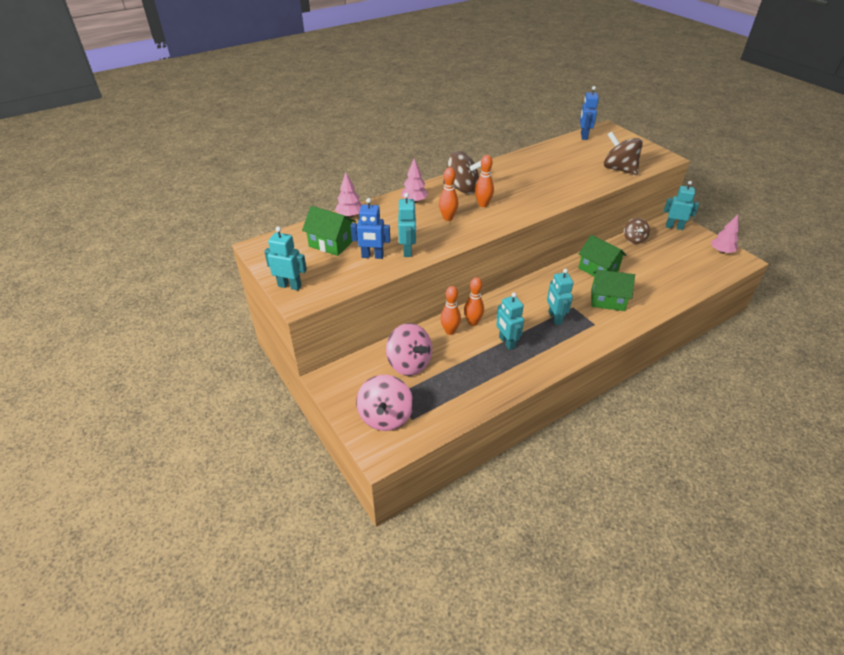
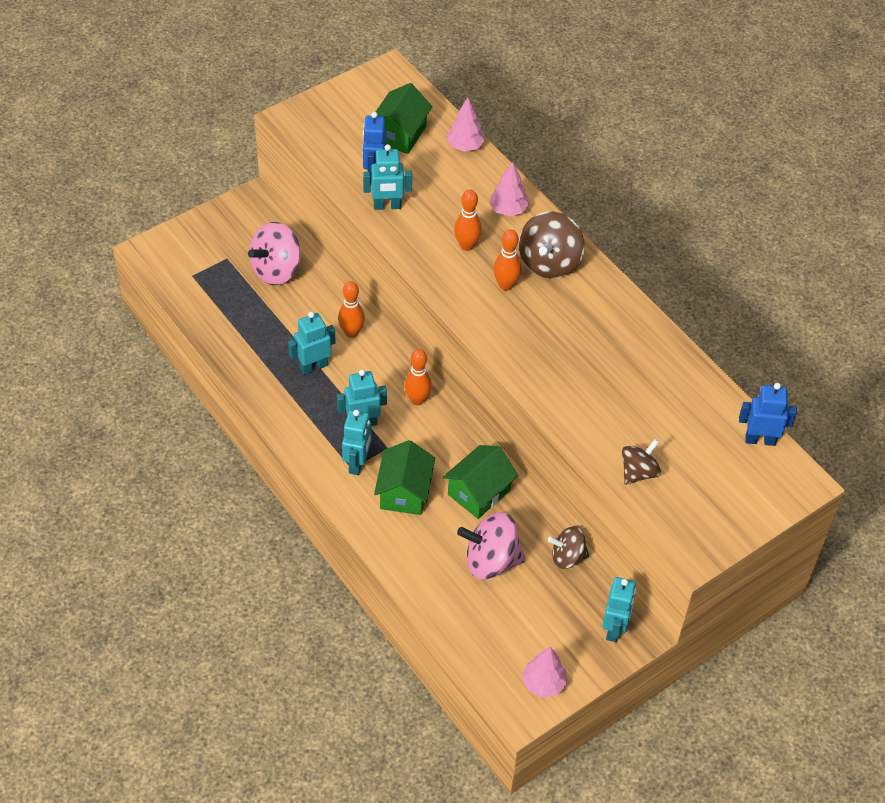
camera: 85 degrees right, 10 degrees up
turquoise robot [264,227,307,290] -> turquoise robot moved to [342,410,372,475]
pink spinning top [356,375,413,431] -> pink spinning top moved to [457,512,525,579]
orange bowling pin [440,286,461,335] -> orange bowling pin moved to [404,349,432,405]
brown spinning top [604,131,643,175] -> brown spinning top [622,439,661,485], size x0.63

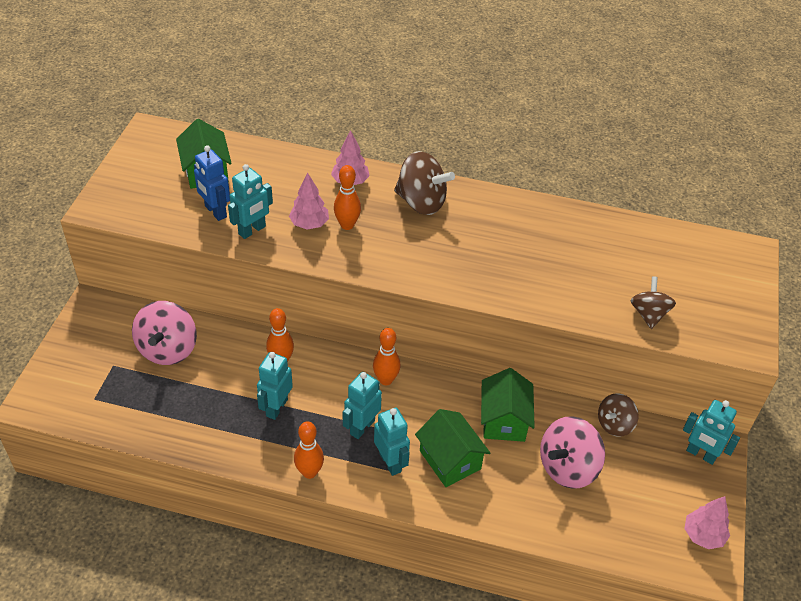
camera: 40 degrees left, 5 degrees down
pink tree [446,98,485,151] -> pink tree moved to [289,172,329,229]
orange bowling pin [493,229,522,291] -> orange bowling pin moved to [294,422,324,479]
brown spinning top [519,212,585,278] -> brown spinning top turned 45 degrees counterclockwise [394,151,455,215]
turquoise robot [602,577,636,642] -> turquoise robot turned 150 degrees clockwise [683,400,740,465]
blue robot [739,383,797,446] -> none

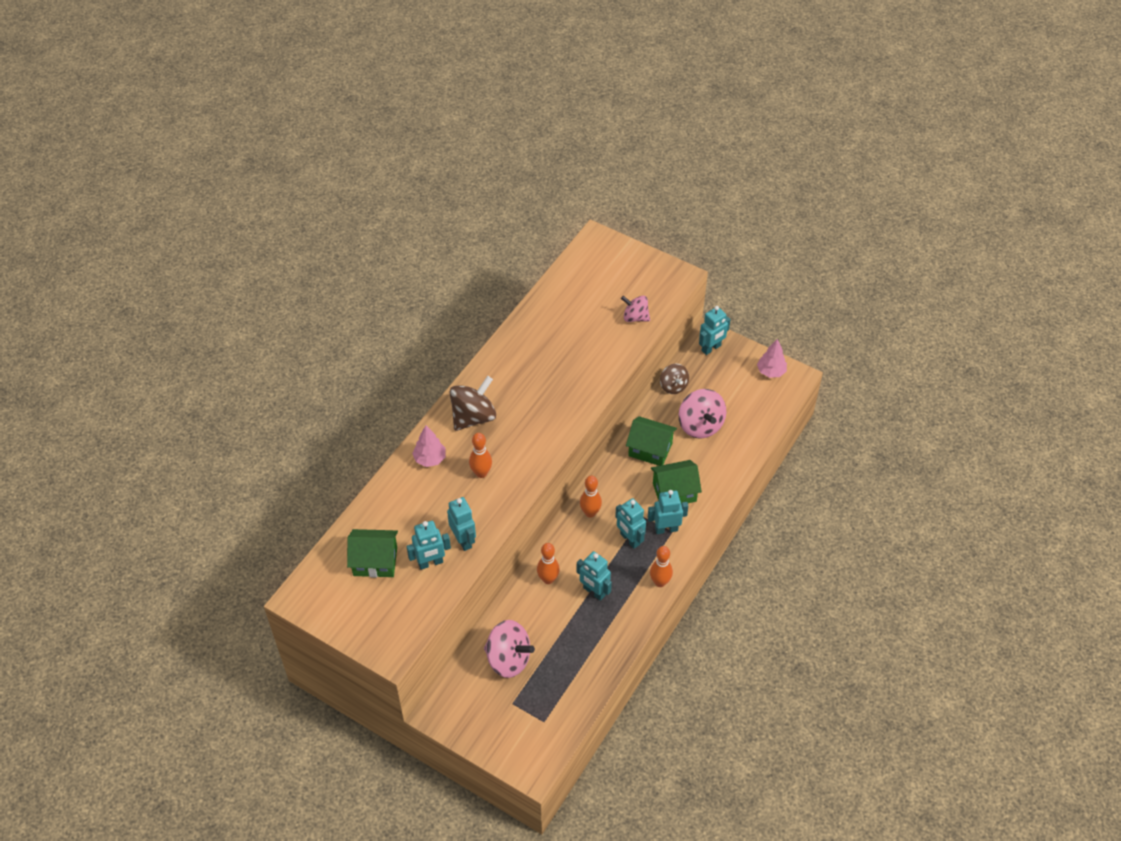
camera: 70 degrees left, 5 degrees up
blue robot [194,145,230,221] -> turquoise robot [407,521,451,570]
pink tree [289,172,329,229] -> none
brown spinning top [630,276,676,329] -> pink spinning top [621,296,650,322]

